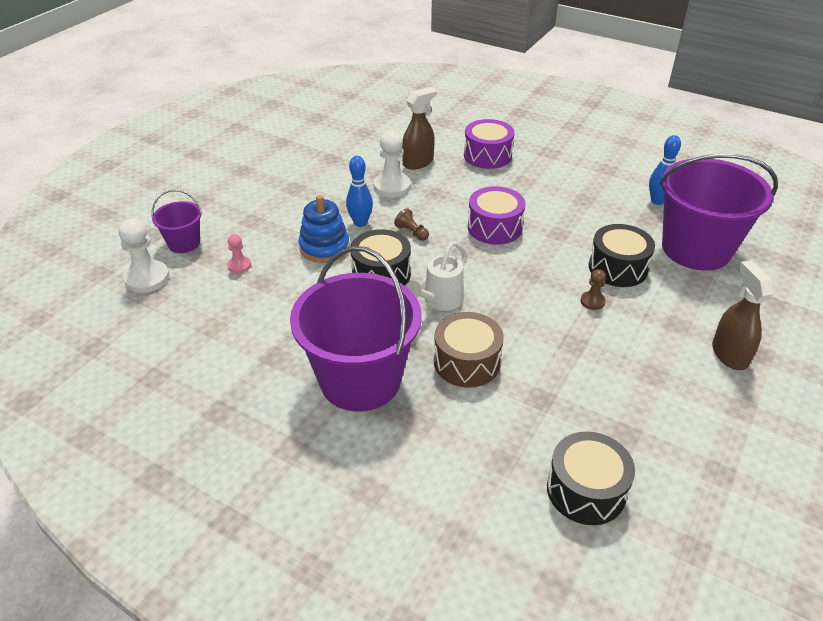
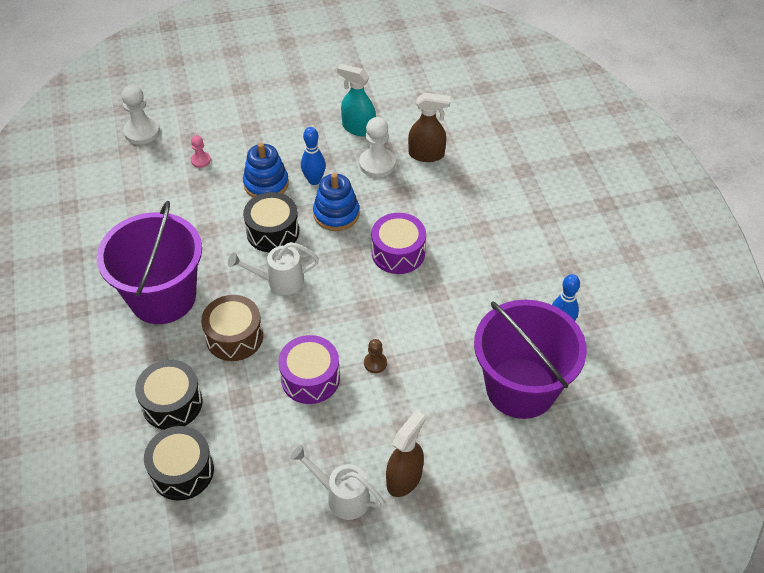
camera: 45 degrees right, 10 degrees up
purple bucket [152,189,202,253] -> none
brown pawn [394,208,429,241] -> blue stacking toy [313,173,360,231]
purple drum [464,119,514,169] -> purple drum moved to [278,335,340,404]
black drum [589,224,655,287] -> black drum moved to [135,360,203,430]
none -> white watering can [290,445,385,520]
none -> turquoise spray bottle [337,64,375,136]

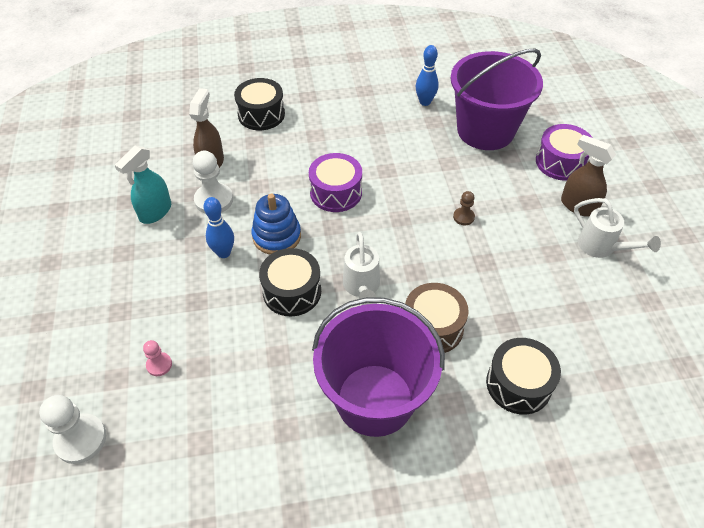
camera: 85 degrees left, 0 degrees up
black drum [144,426,214,501] -> black drum moved to [234,78,285,130]
blue stacking toy [243,143,289,198] -> none
purple drum [278,335,340,404] -> purple drum moved to [536,124,592,181]
white watering can [290,445,385,520] -> white watering can turned 75 degrees counterclockwise [574,198,661,258]

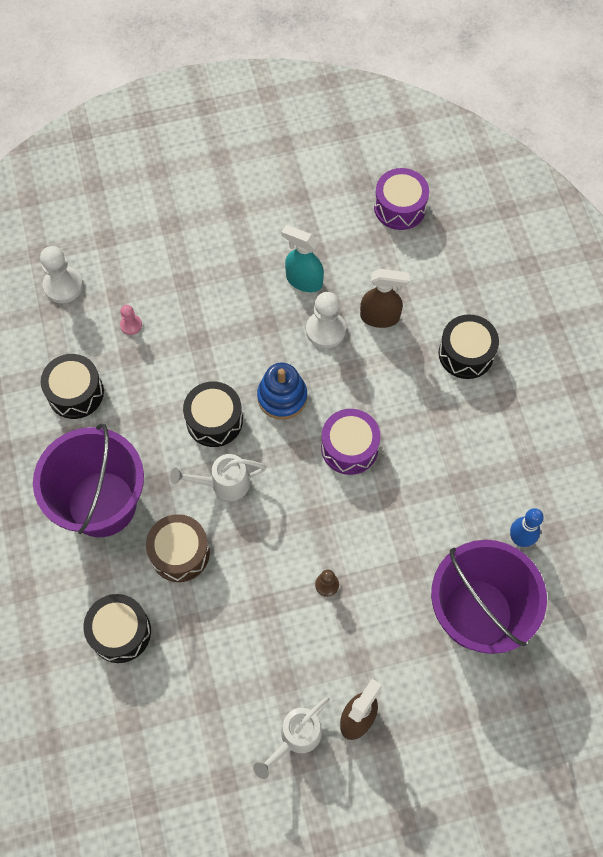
camera: 85 degrees right, 15 degrees up
blue bowling pin [203,197,234,258] -> none
purple drum [536,124,592,181] -> purple drum moved to [374,168,429,230]
none -> black drum [41,354,104,419]

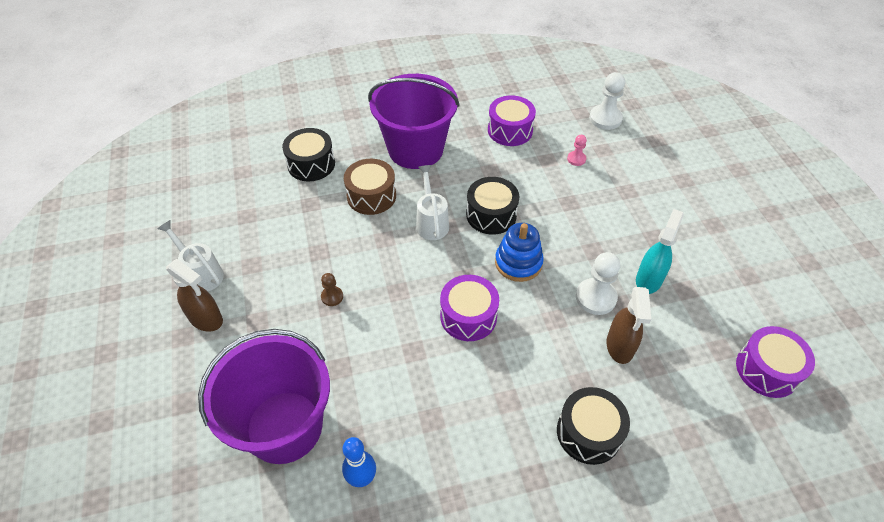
camera: 90 degrees right, 15 degrees down
black drum [41,354,104,419] -> purple drum [488,95,536,146]

